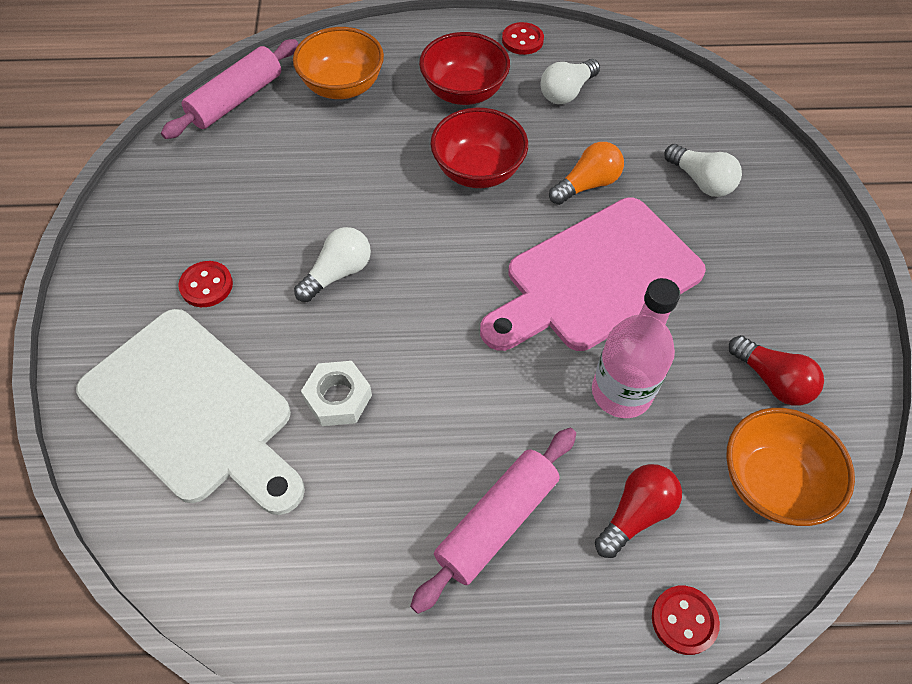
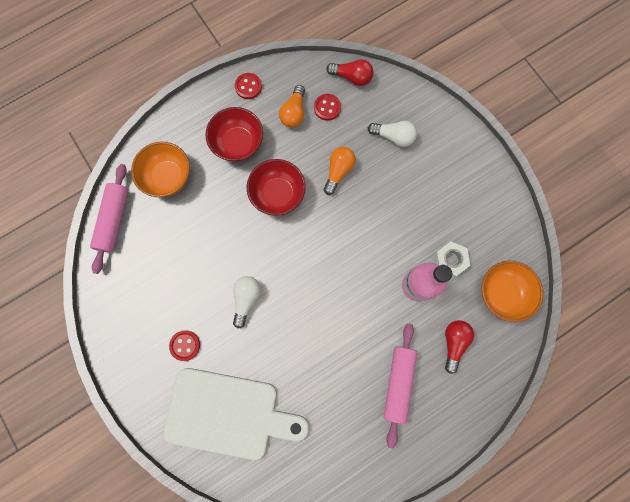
camera: 30 degrees left, 20 degrees up
white nut [301,361,372,426] -> white nut moved to [434,241,470,277]
pink cutting board [480,198,706,351] -> none
white light bulb [541,59,600,104] -> orange light bulb [279,85,305,127]
red button [652,586,720,655] -> red button moved to [314,94,341,121]
red light bulb [729,335,824,406] -> red light bulb moved to [326,59,373,86]

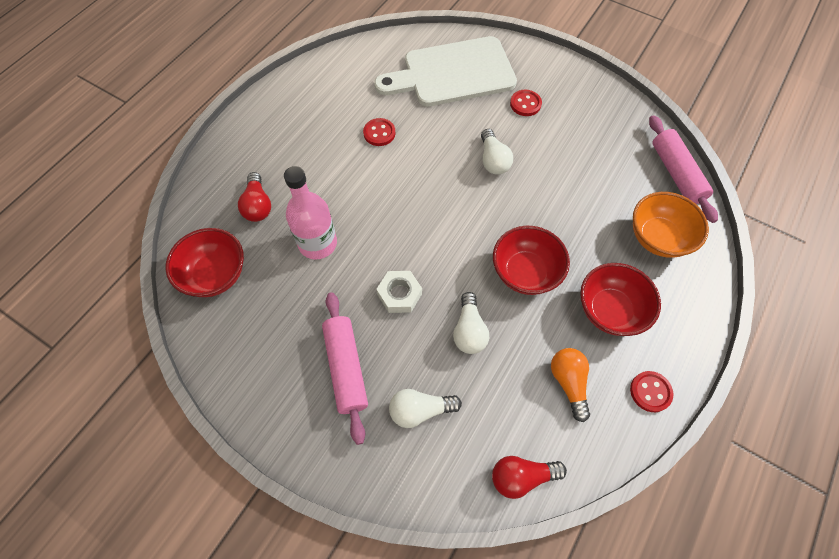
camera: 155 degrees right, 15 degrees down
red button [314,94,341,121] -> red button moved to [363,118,395,146]
orange light bulb [324,147,356,195] -> white light bulb [453,292,489,354]
pink rolling pin [384,323,417,448] -> pink rolling pin moved to [322,292,368,445]
white nut [434,241,470,277] -> white nut moved to [377,271,422,313]
orange bowl [482,261,544,322] -> red bowl [165,228,244,297]

